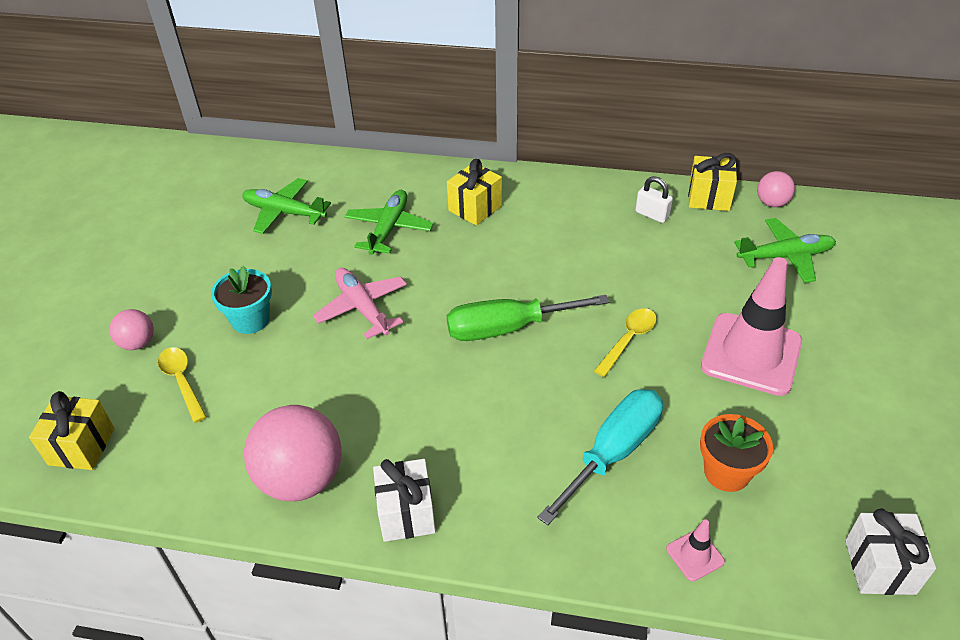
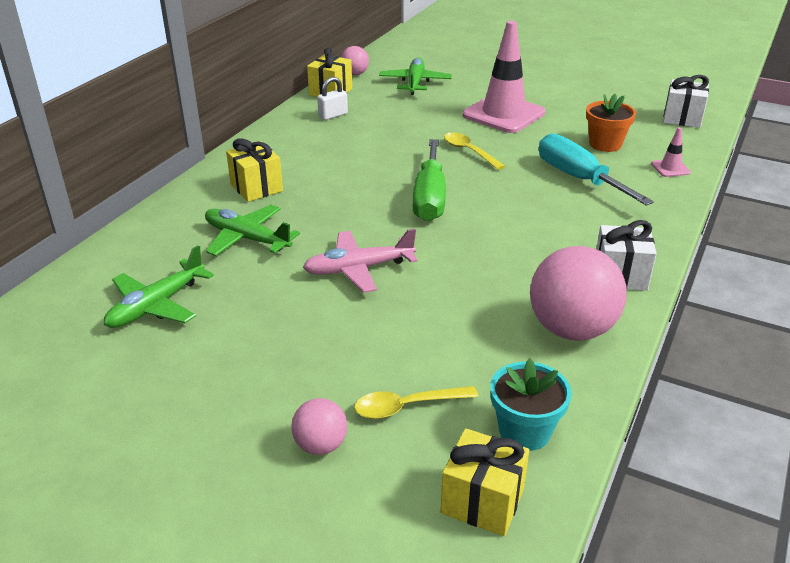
camera: 75 degrees left, 10 degrees down
turquoise flower pot [211,265,272,334] -> turquoise flower pot moved to [490,359,572,451]

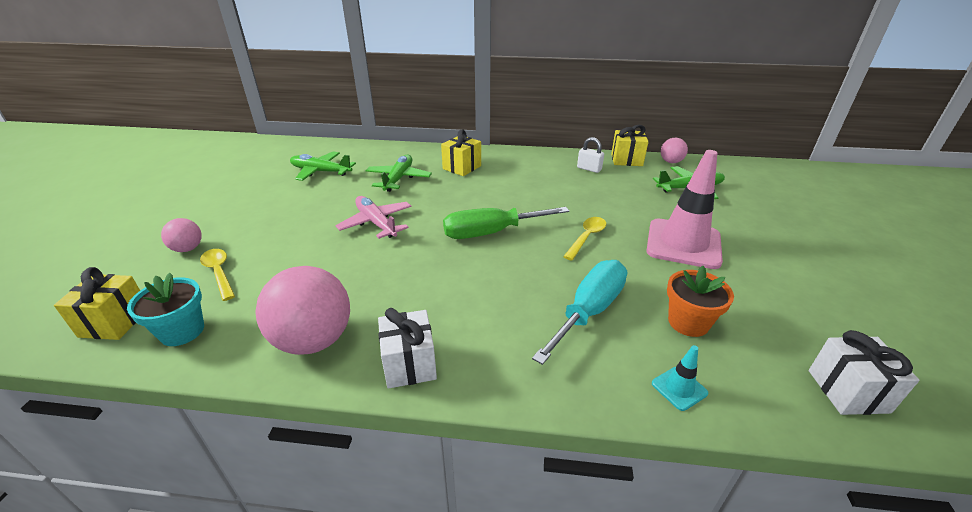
camera: 70 degrees right, 0 degrees up
pink traffic cone [651,127,691,177] -> turquoise traffic cone [652,345,708,411]

